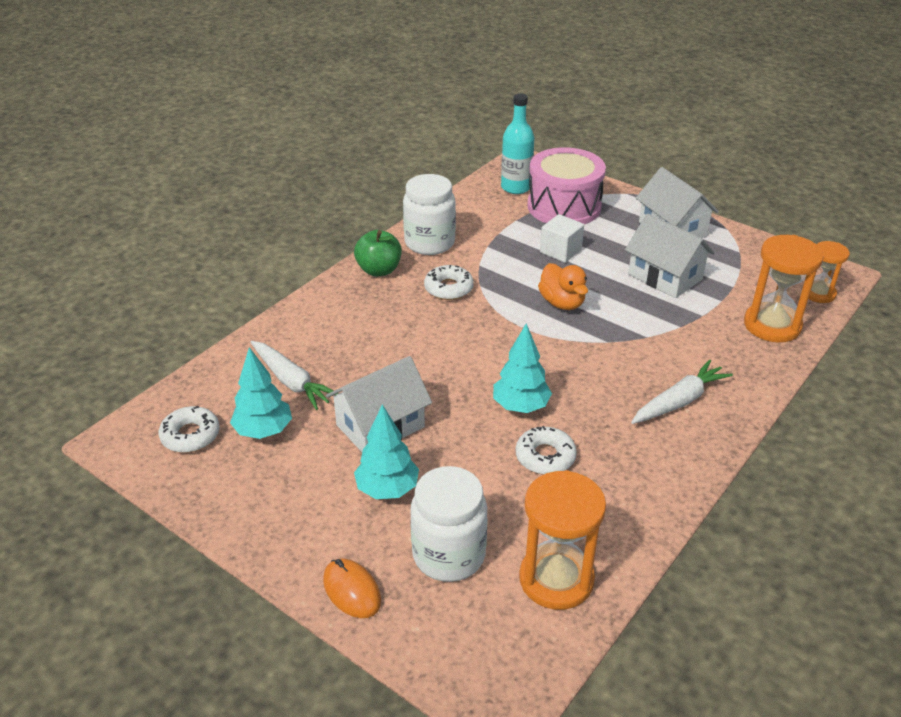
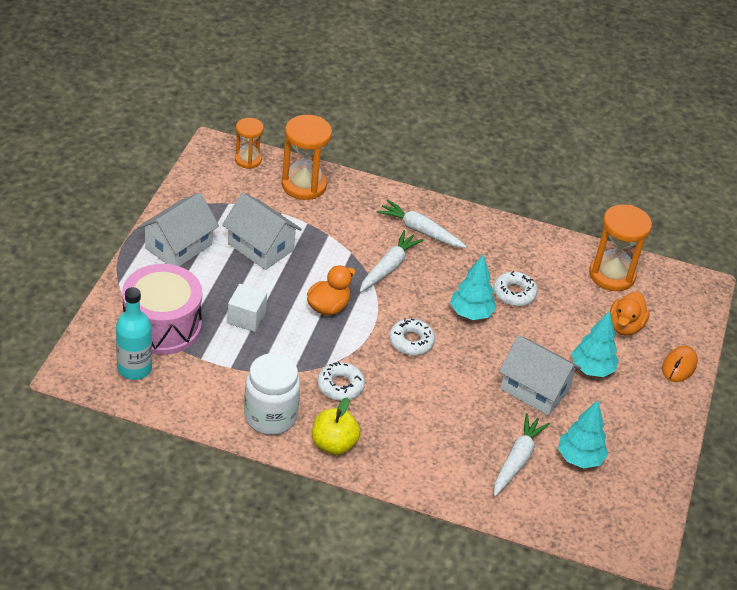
camera: 115 degrees left, 5 degrees up
white donut [159,406,220,453] -> white donut moved to [389,318,435,356]
green apple [354,230,402,276] -> yellow apple [312,397,360,455]
white jar [410,466,488,582] -> orange duck [610,292,650,336]
white house [625,213,715,298] -> white house turned 75 degrees counterclockwise [222,193,302,270]
none -> white carrot [360,230,423,292]

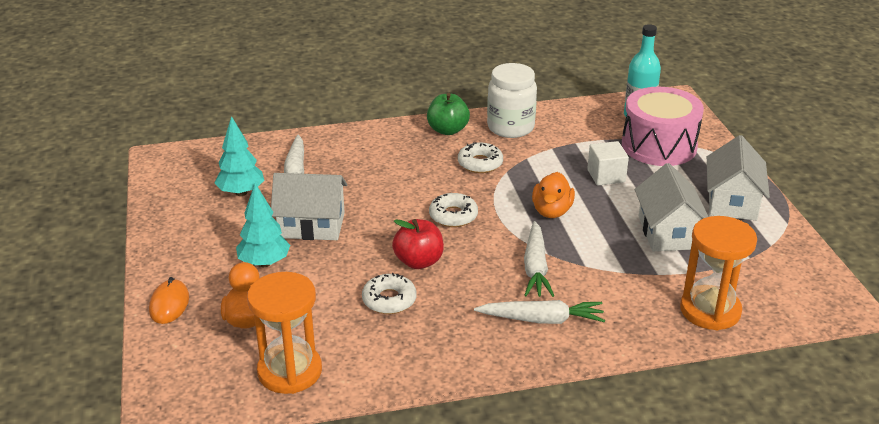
camera: 155 degrees right, 10 degrees down
white house [222,193,302,270] -> white house turned 75 degrees clockwise [635,163,708,251]
orange hourglass [235,118,264,169] -> none
yellow apple [312,397,360,455] -> green apple [427,93,470,135]
turquoise tree [450,254,496,320] -> red apple [392,219,444,269]

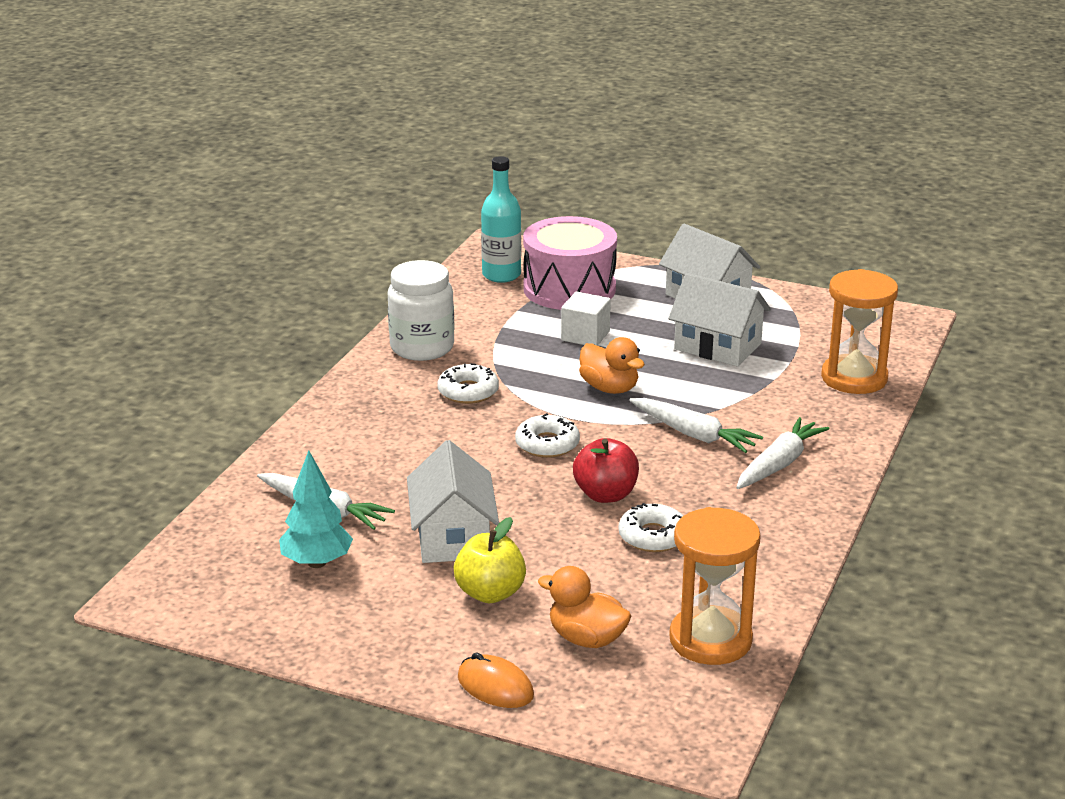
camera: 55 degrees left, 5 degrees down
turquoise tree [236,183,290,267] -> yellow apple [454,517,526,603]
white house [271,173,347,240] -> white house turned 45 degrees counterclockwise [407,440,499,563]
green apple [427,93,470,135] -> none

